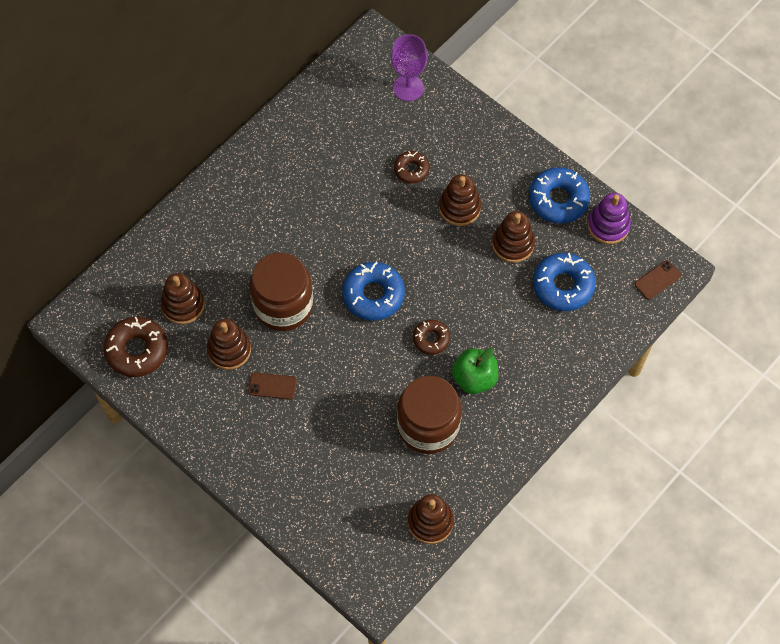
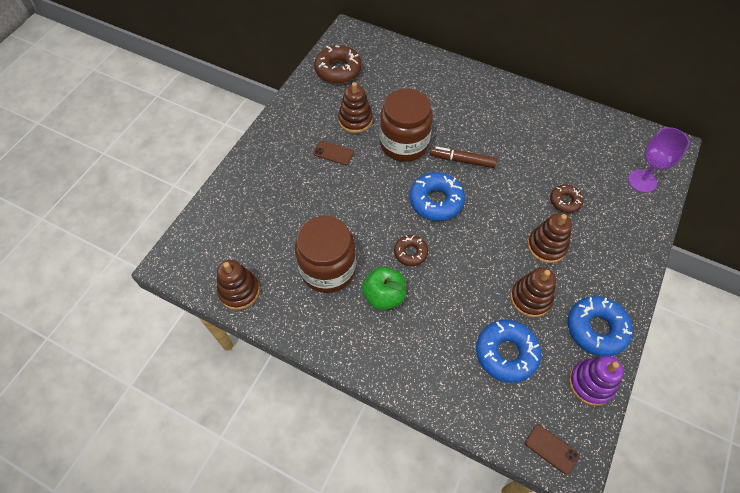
camera: 75 degrees right, 5 degrees down
brown stacking toy [161,273,205,324] -> none
brown phone [248,372,297,400] -> brown phone turned 60 degrees counterclockwise [314,141,354,165]
none -> brown marker [430,146,497,168]

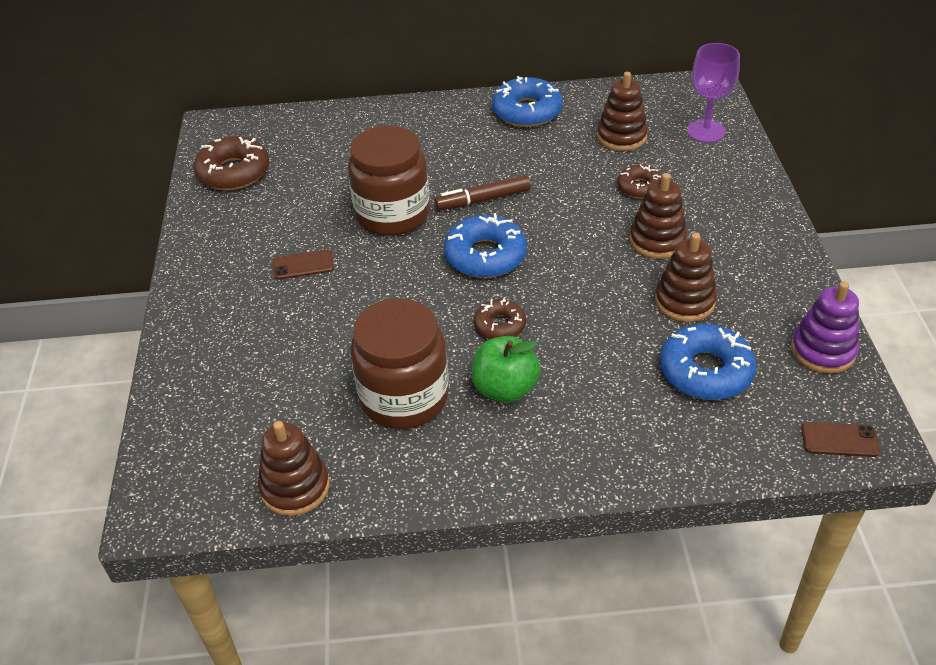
camera: 30 degrees left, 15 degrees down
brown stacking toy [338,82,373,133] -> brown stacking toy moved to [597,72,648,151]
blue donut [568,296,633,356] -> blue donut moved to [492,76,563,127]

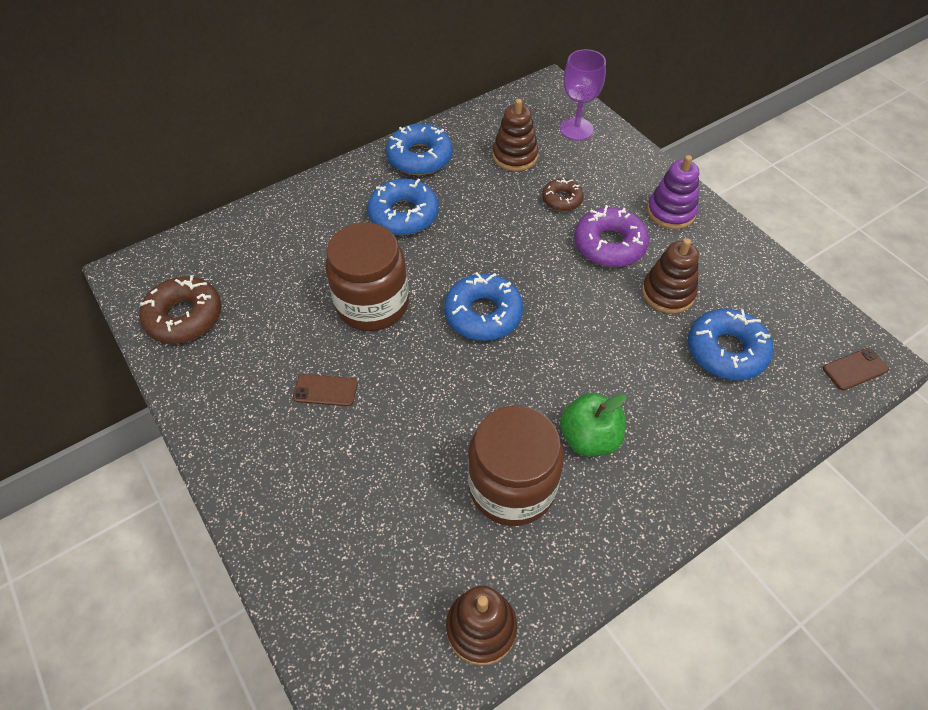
camera: 30 degrees left, 10 degrees up
brown phone [273,250,334,280] -> brown phone turned 45 degrees clockwise [293,374,358,406]
brown marker [434,175,531,211] -> none
brown donut [474,298,526,339] -> none
brown stacking toy [629,173,687,259] -> purple donut [574,205,649,267]
purple stacking toy [791,282,859,374] -> purple stacking toy moved to [647,155,699,229]
none -> blue donut [367,179,439,235]

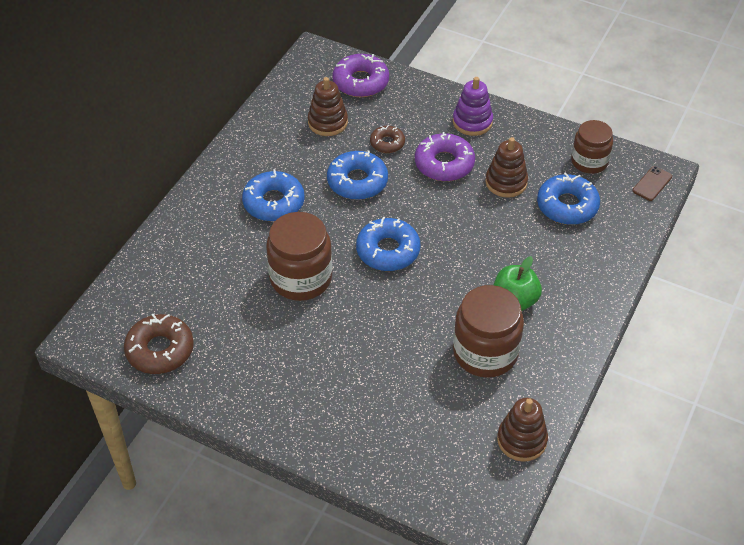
camera: 30 degrees left, 5 degrees down
brown phone [293,374,358,406] -> none
blue donut [386,124,453,175] -> blue donut moved to [327,151,388,200]
purple goblet [560,49,606,140] -> purple donut [332,54,389,97]
none -> brown jar [571,120,613,174]

